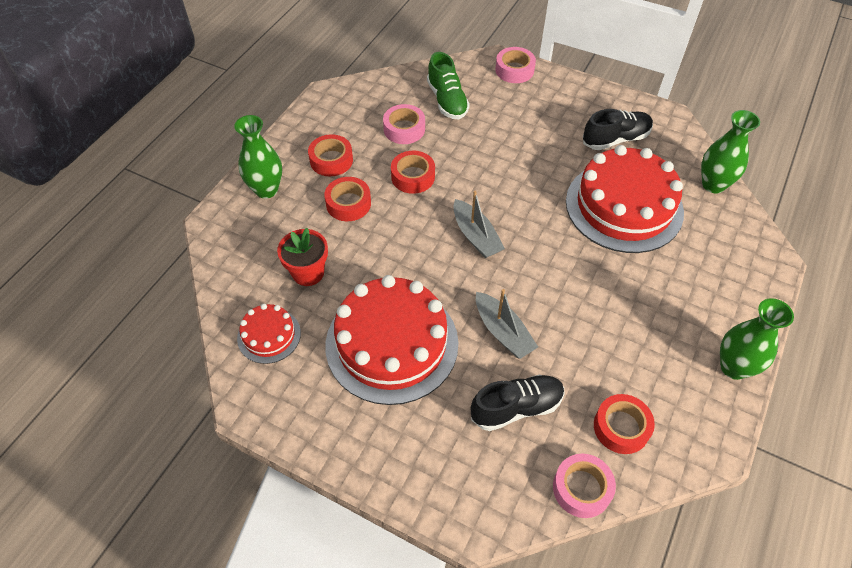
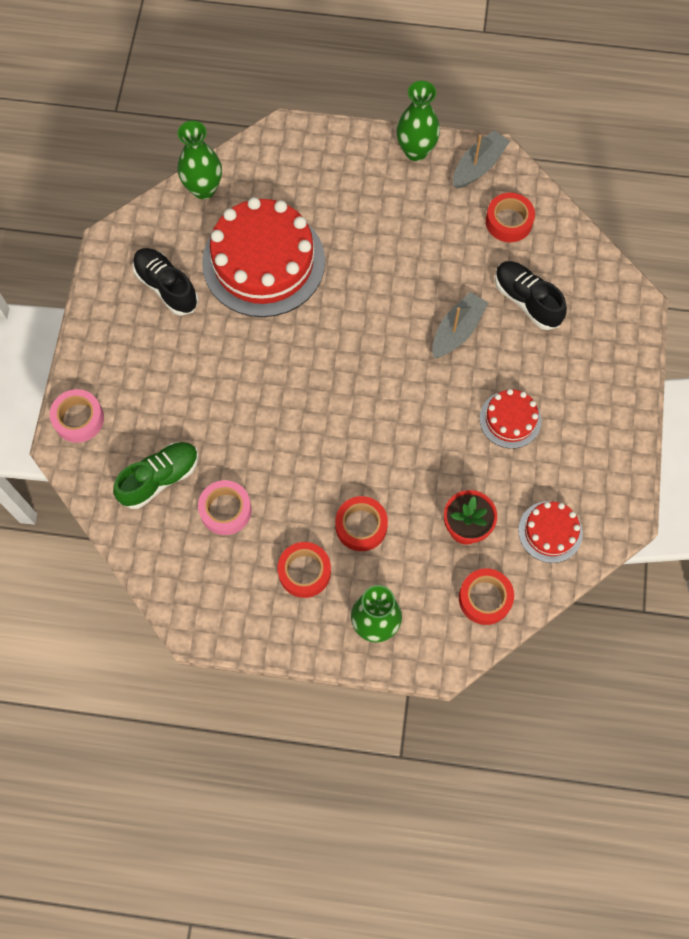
camera: 110 degrees left, 15 degrees up
red cake [325,275,459,405] -> red cake [480,389,542,449], size x0.48
red tape [391,151,435,194] -> red tape moved to [459,568,514,625]
grey boat [453,191,505,258] -> grey boat moved to [453,130,510,189]
pink tape [553,454,616,518] -> none

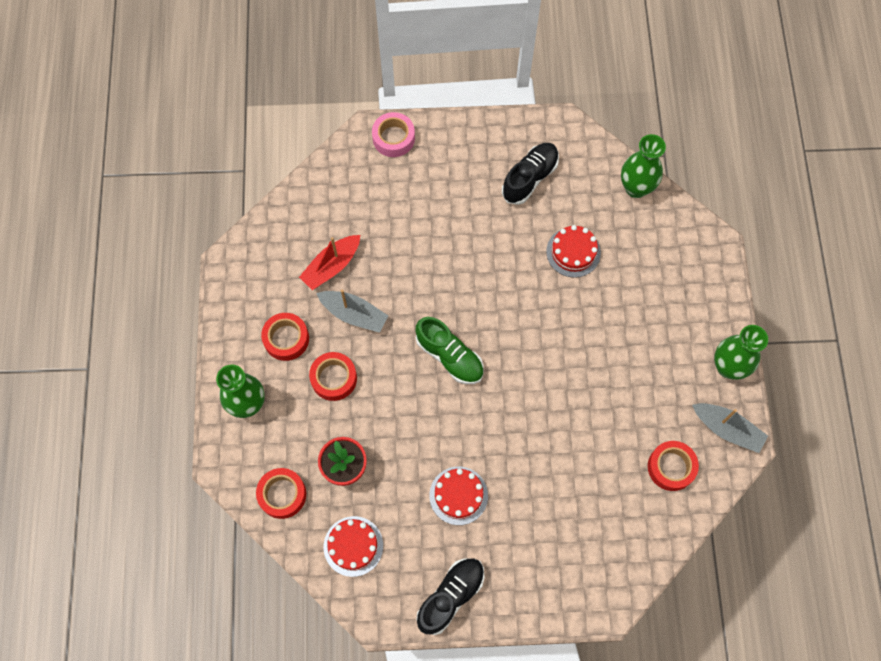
camera: 80 degrees right, 0 degrees up
green shoe [113,442,199,509] -> green shoe moved to [415,317,484,384]
pink tape [198,480,252,535] -> red boat [299,235,360,290]
red cake [202,197,325,317] -> red cake [546,225,601,278], size x0.48
grey boat [432,292,488,358] -> grey boat moved to [316,289,388,333]
black shoe [495,261,567,330] -> black shoe moved to [416,558,484,635]

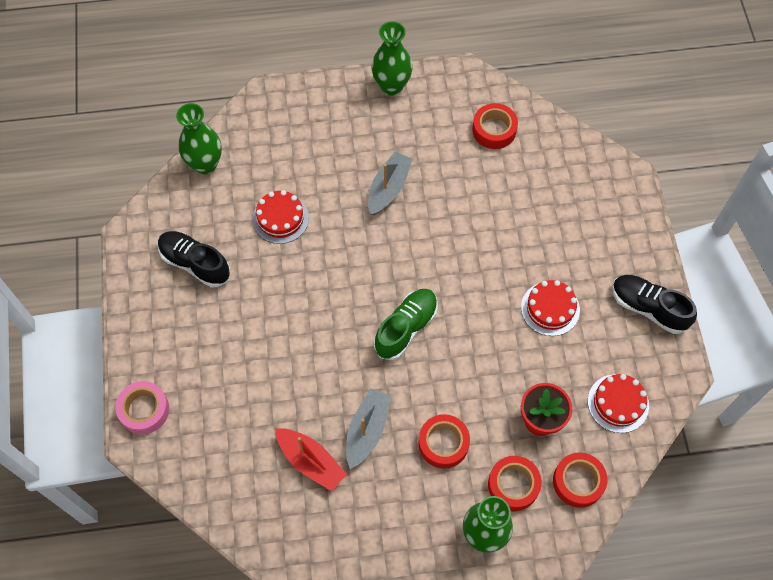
camera: 95 degrees left, 5 degrees down
red tape [261,313,309,361] -> red tape moved to [488,456,542,511]
grey boat [692,403,768,453] -> grey boat moved to [368,151,413,215]

